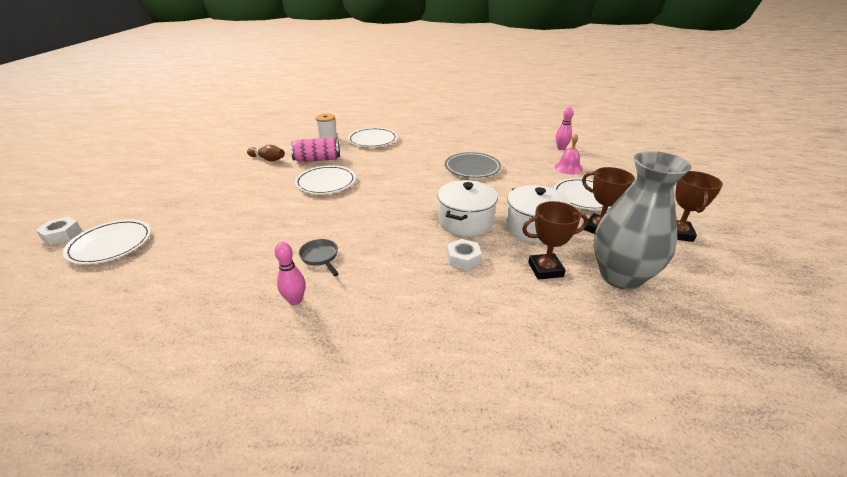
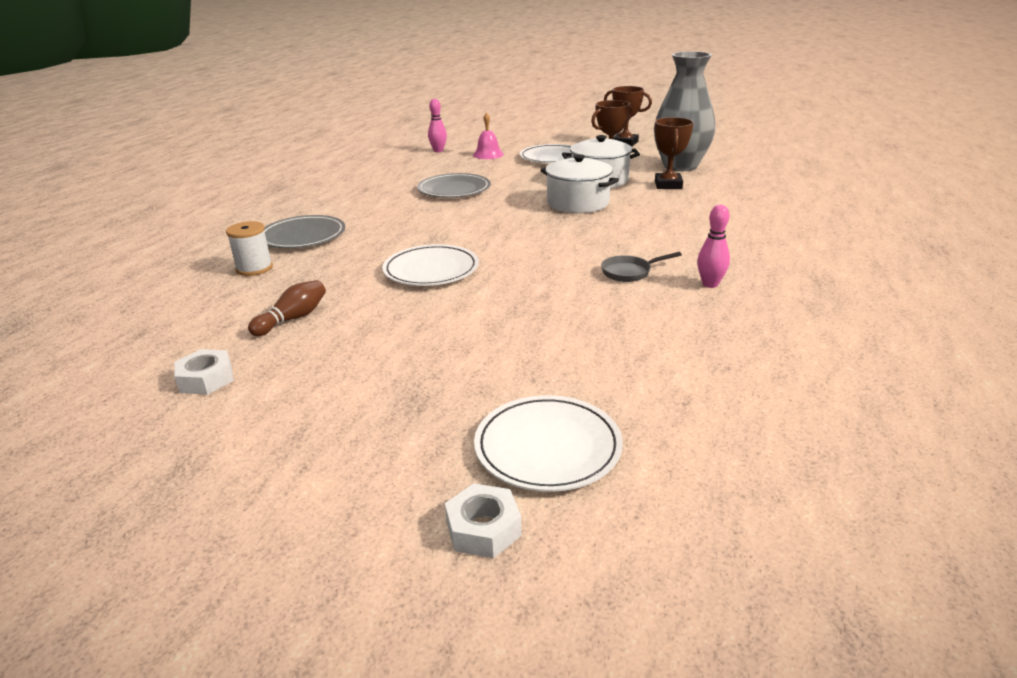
camera: 75 degrees left, 5 degrees down
pink can [291,138,340,162] -> none
white plate [348,128,398,147] -> grey plate [264,215,345,248]
white nut [447,239,482,270] -> white nut moved to [174,349,234,395]

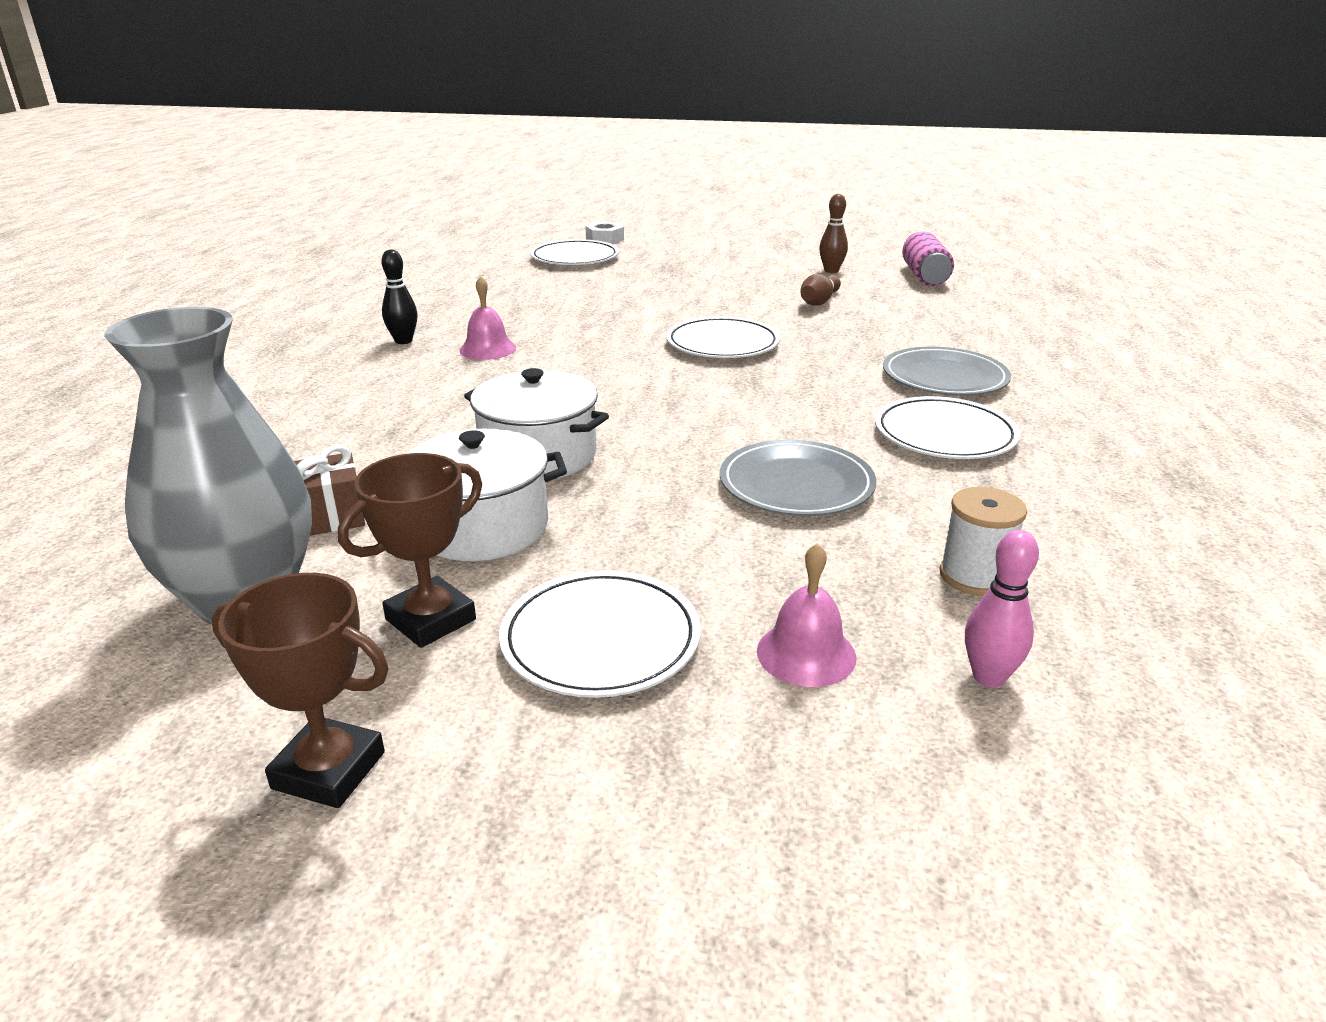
camera: 170 degrees right, 0 degrees up
white nut [174,349,234,395] -> brown bowling pin [819,194,848,273]
white spool [226,221,273,276] -> white spool moved to [939,487,1027,596]
grey pan [601,252,682,282] -> pink bell [460,276,516,360]
brown trophy [654,117,694,189] -> brown gift [294,445,365,536]
pink bowling pin [697,205,730,288] -> black bowling pin [381,249,418,344]
none -> white plate [875,396,1021,459]
none -> pink can [902,231,954,286]

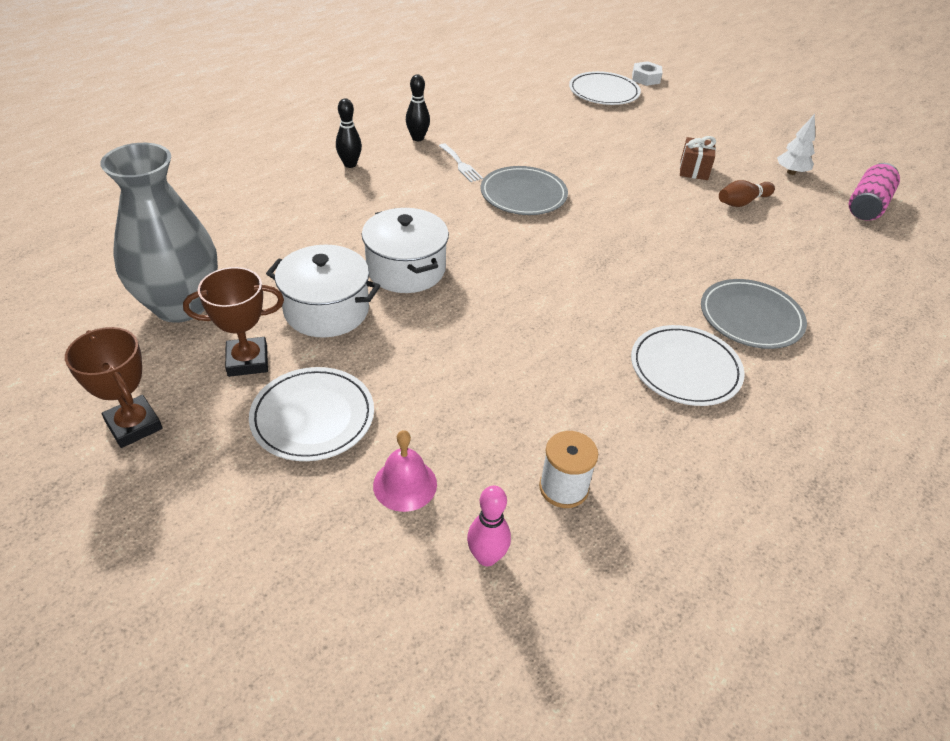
camera: 30 degrees right, 15 degrees up
brown gift [294,445,365,536] -> brown gift moved to [680,136,716,180]
pink bell [460,276,516,360] -> white fork [439,143,483,182]
white plate [666,316,780,358] -> none
grey plate [720,440,876,516] -> grey plate moved to [481,166,568,215]
brown bowling pin [819,194,848,273] -> white tree [777,114,815,175]
none -> black bowling pin [336,98,362,168]

